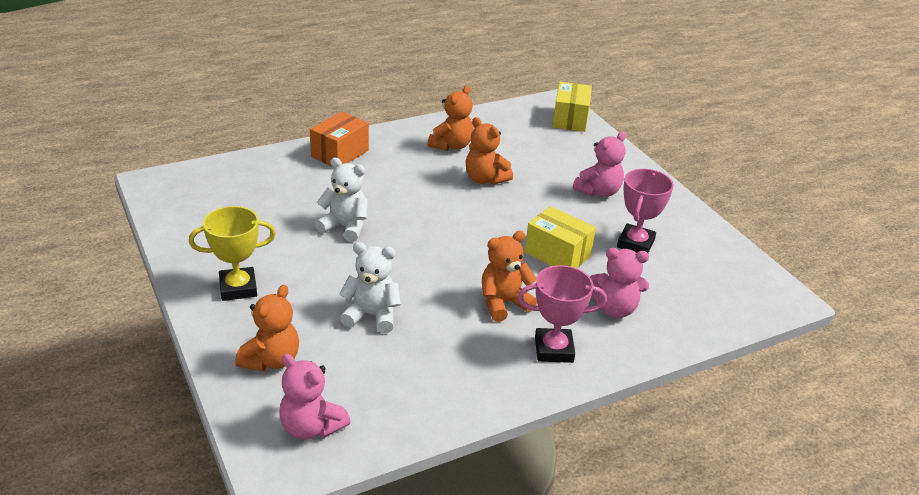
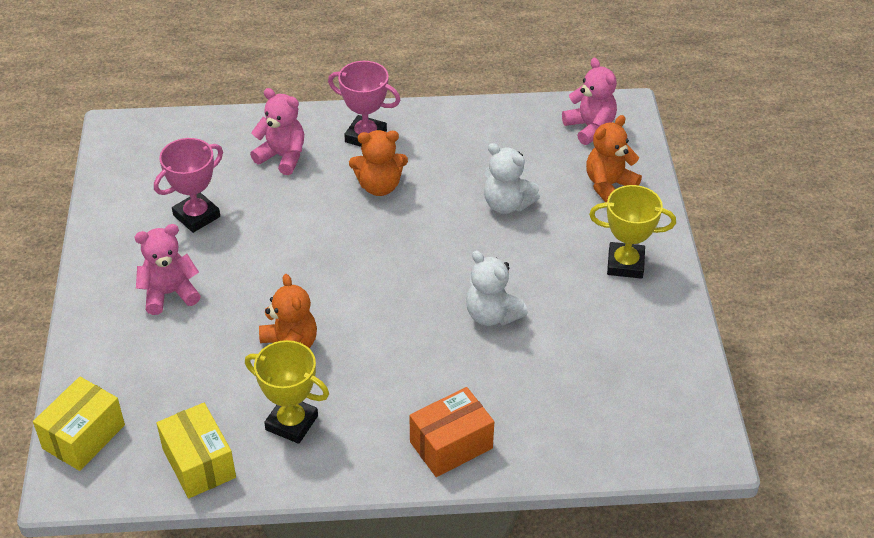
camera: 155 degrees left, 10 degrees up
orange teddy bear [427,85,474,151] -> yellow trophy [245,340,329,444]
yellow box [525,206,596,268] -> yellow box moved to [157,403,236,498]

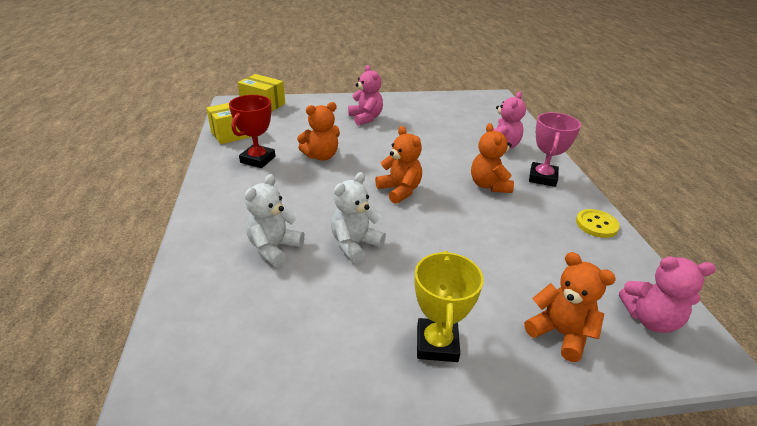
camera: 85 degrees right, 10 degrees down
pink trophy [154,138,223,233] -> none
yellow trophy [245,340,329,444] -> red trophy [229,95,275,168]
orange box [409,387,494,477] -> none
white teddy bear [484,143,540,214] -> white teddy bear moved to [245,174,305,267]
pink teddy bear [562,58,617,145] -> pink teddy bear turned 45 degrees clockwise [619,256,716,333]
none -> orange teddy bear [375,126,422,204]
none -> yellow button [576,209,620,238]

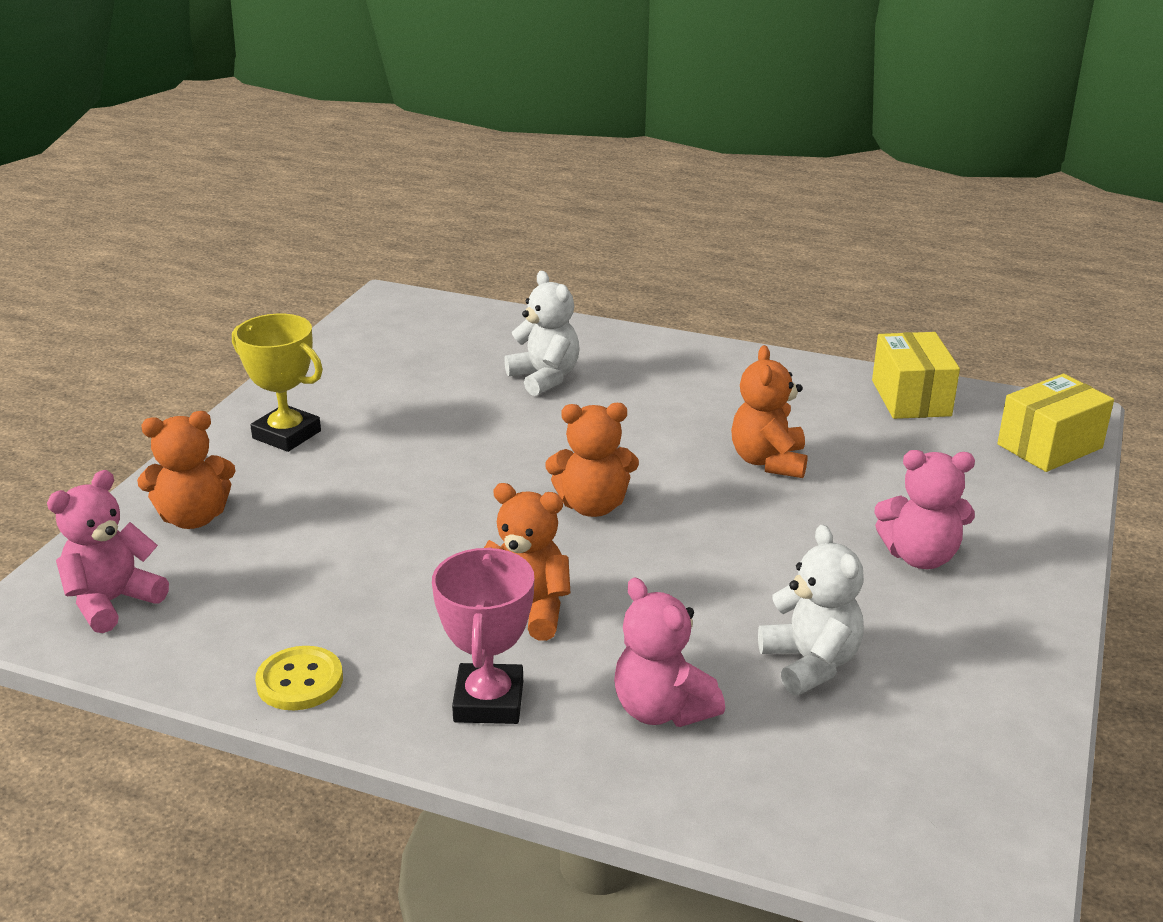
camera: 120 degrees right, 5 degrees down
red trophy [229,95,275,168] -> none
white teddy bear [331,172,386,263] -> white teddy bear moved to [758,524,864,695]
pink trophy [529,112,581,187] -> pink trophy turned 45 degrees clockwise [432,547,534,724]

